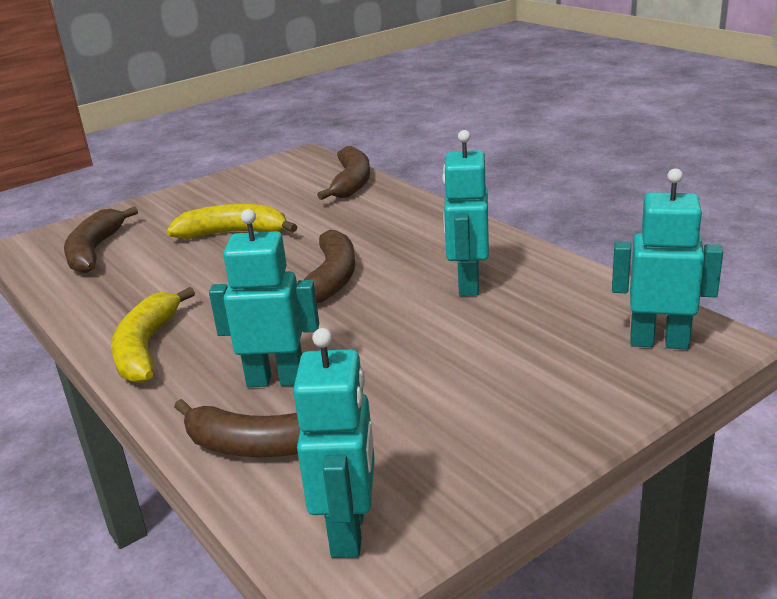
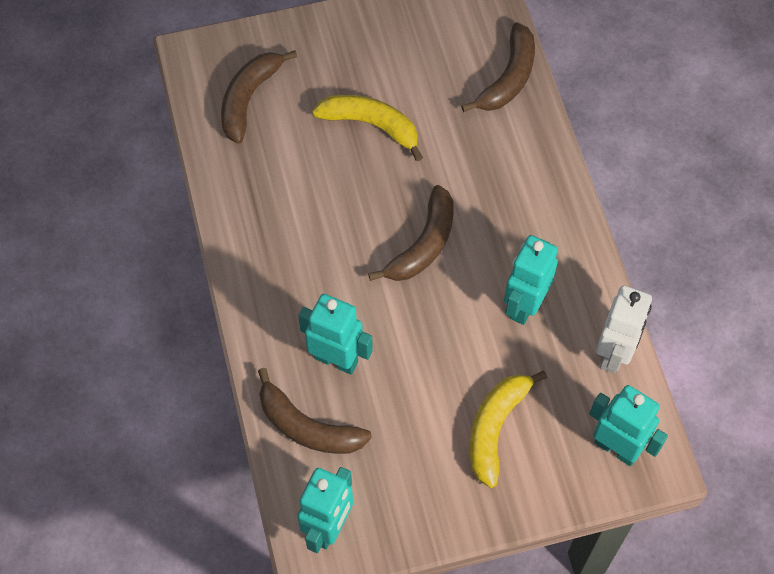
camera: 20 degrees right, 35 degrees up
yellow banana [111,287,195,383] -> yellow banana moved to [470,371,547,488]
none -> white robot [596,286,652,373]

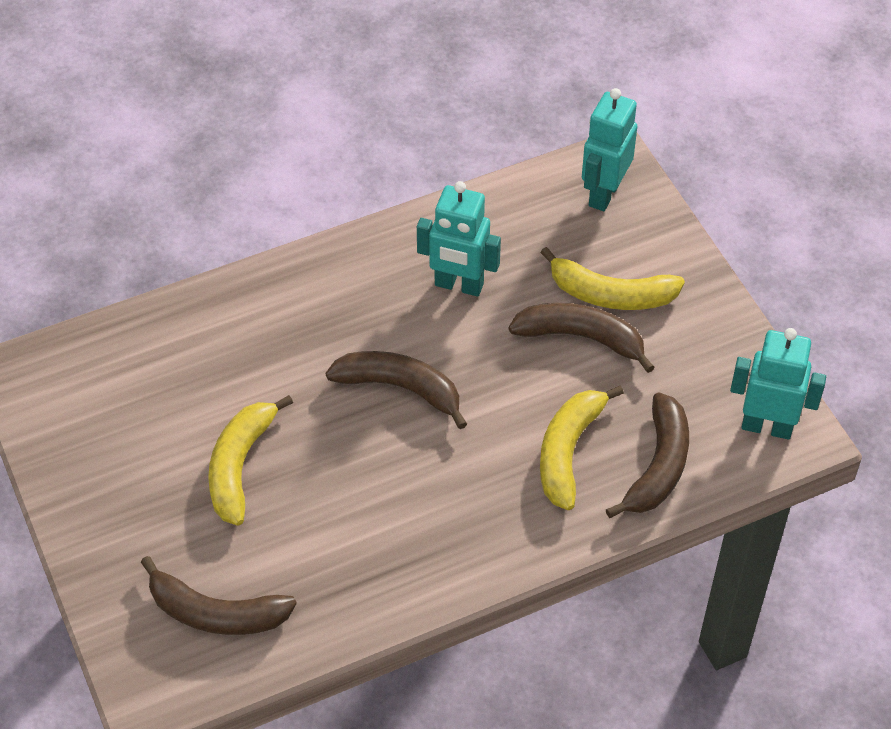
camera: 100 degrees left, 10 degrees down
turquoise robot [298,294,373,375] -> yellow banana [540,386,624,510]
brown banana [461,22,535,112] -> brown banana moved to [509,303,655,373]
white robot [596,286,652,373] -> none

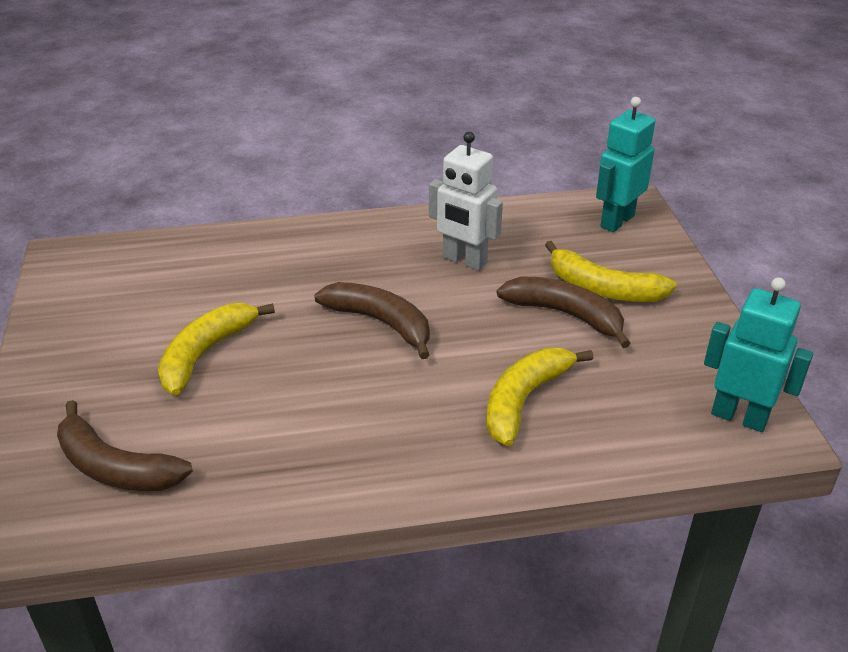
camera: 15 degrees right, 15 degrees down
turquoise robot [417,181,501,296] -> white robot [429,132,503,270]
brown banana [606,392,689,518] -> none

